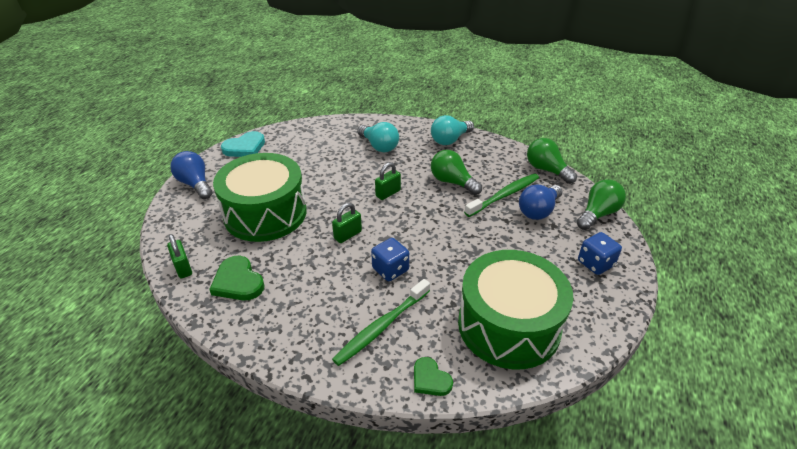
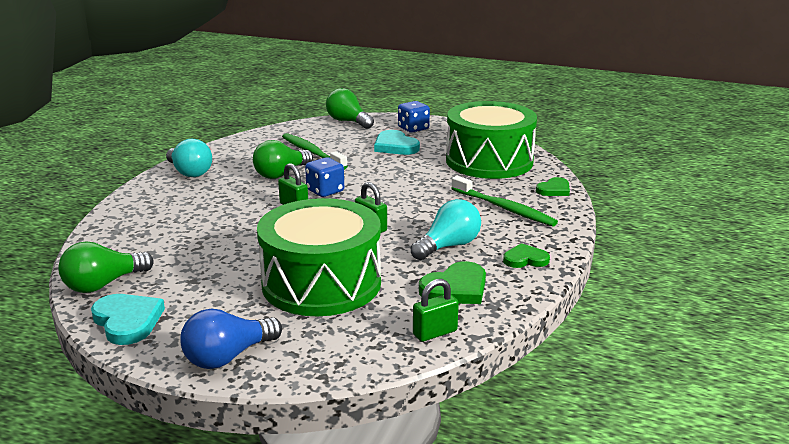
camera: 90 degrees left, 15 degrees down
turquoise light bulb [357,122,399,152] -> turquoise light bulb moved to [411,199,481,260]
blue dice [371,238,409,281] -> blue dice moved to [305,157,344,197]
blue light bulb [519,185,563,220] -> none
green light bulb [527,138,577,184] -> green light bulb moved to [58,241,154,293]
none -> turquoise heart [374,130,420,155]
none -> green heart [503,243,550,268]

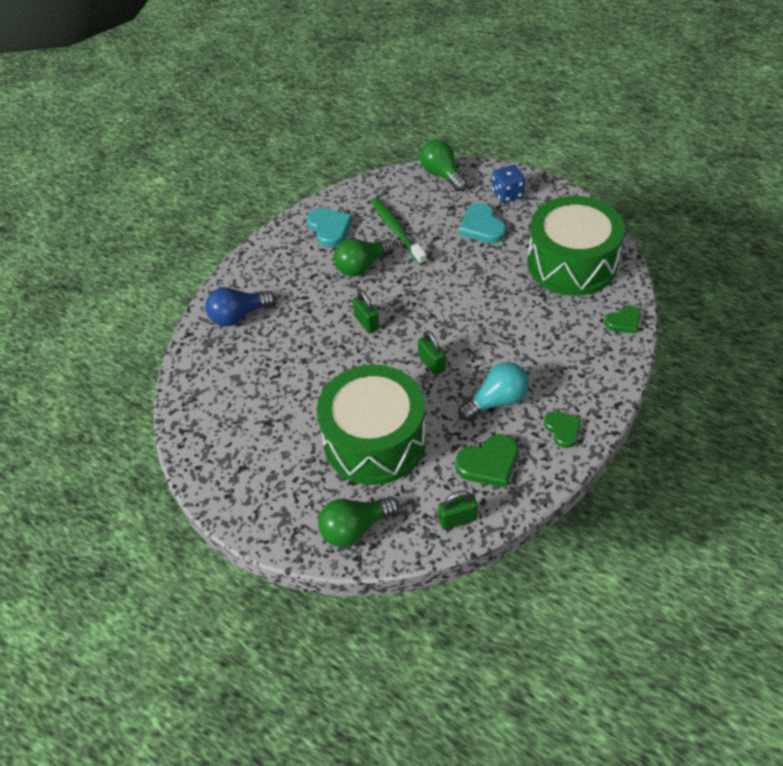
camera: 15 degrees right, 25 degrees up
green light bulb [58,241,154,293] -> green light bulb moved to [318,496,399,547]
turquoise heart [91,294,165,345] -> turquoise heart moved to [307,208,353,247]
turquoise light bulb [166,139,212,177] -> none
blue light bulb [180,309,282,369] -> blue light bulb moved to [205,287,275,327]
blue dice [305,157,344,197] -> none
green toothbrush [451,176,558,227] -> none
green heart [503,243,550,268] -> green heart turned 60 degrees clockwise [544,411,581,448]

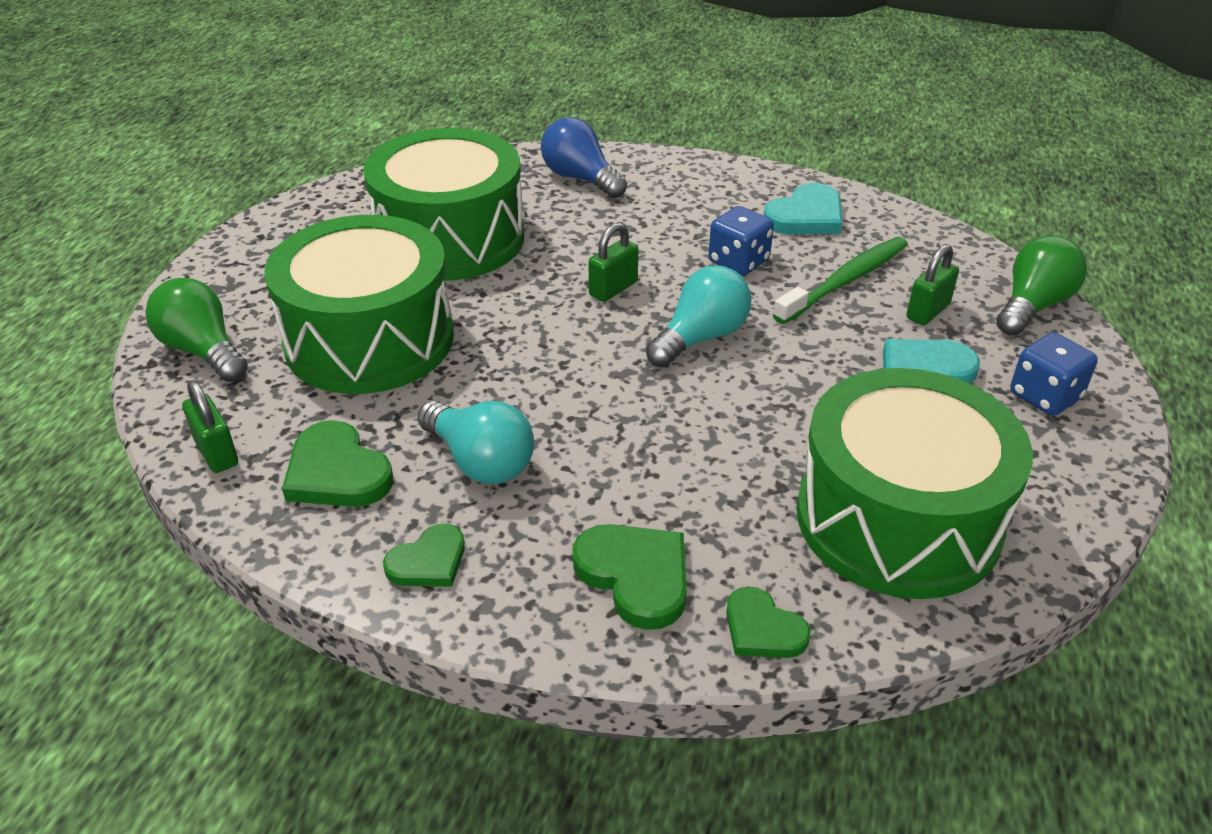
camera: 70 degrees right, 10 degrees down
green light bulb [334,239,394,276] -> blue dice [708,206,774,276]
green padlock [418,330,446,375] -> green padlock moved to [906,244,959,325]
none -> green drum [363,128,524,281]
none -> green heart [572,524,687,630]
none -> turquoise light bulb [646,265,751,368]

